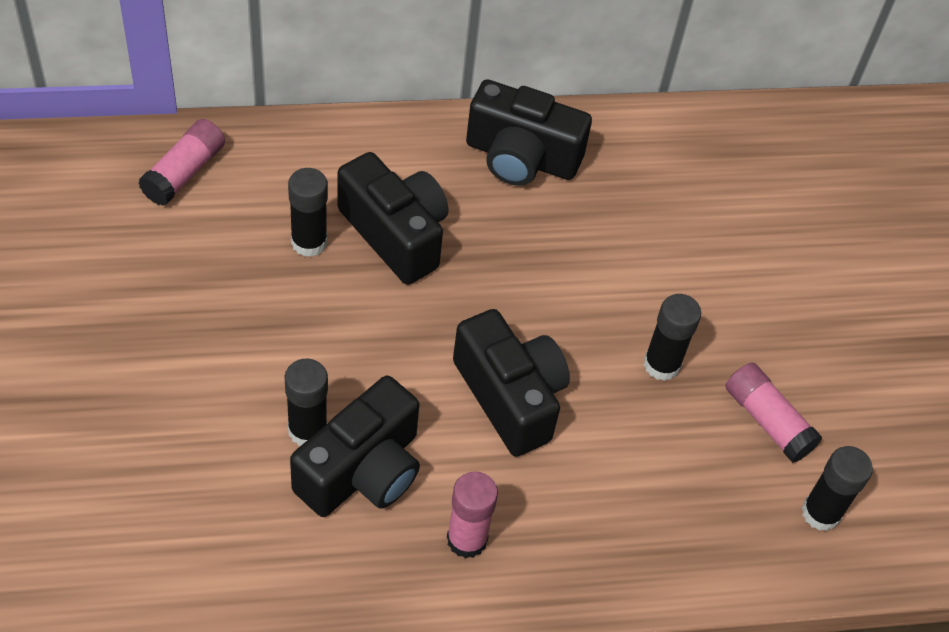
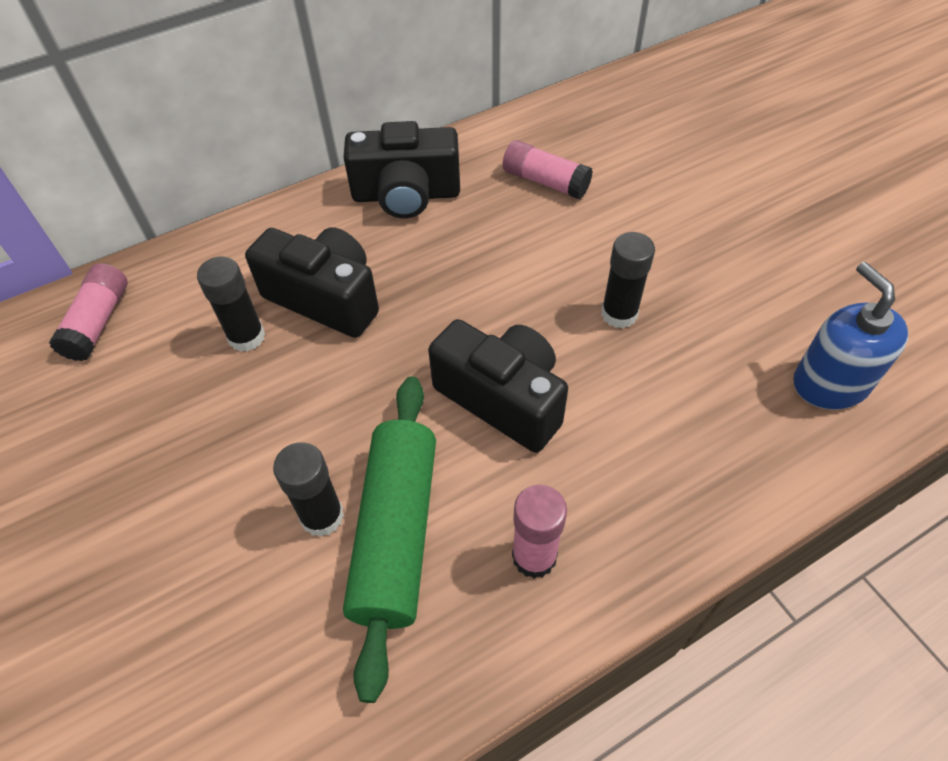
camera: 15 degrees left, 0 degrees up
black camera [290,376,420,517] -> green rolling pin [343,376,436,703]
pink glue stick [725,362,822,463] -> pink glue stick moved to [503,140,593,199]
black glue stick [802,446,873,531] -> blue soap dispenser [794,262,908,410]

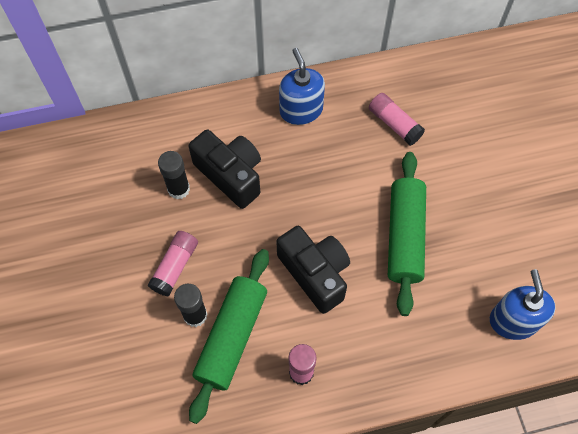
camera: 15 degrees right, 10 degrees up
pink glue stick [49,263,128,361] -> pink glue stick moved to [148,231,198,297]
black camera [343,121,460,218] -> blue soap dispenser [279,48,325,125]
black glue stick [601,232,655,328] -> green rolling pin [388,152,426,316]

